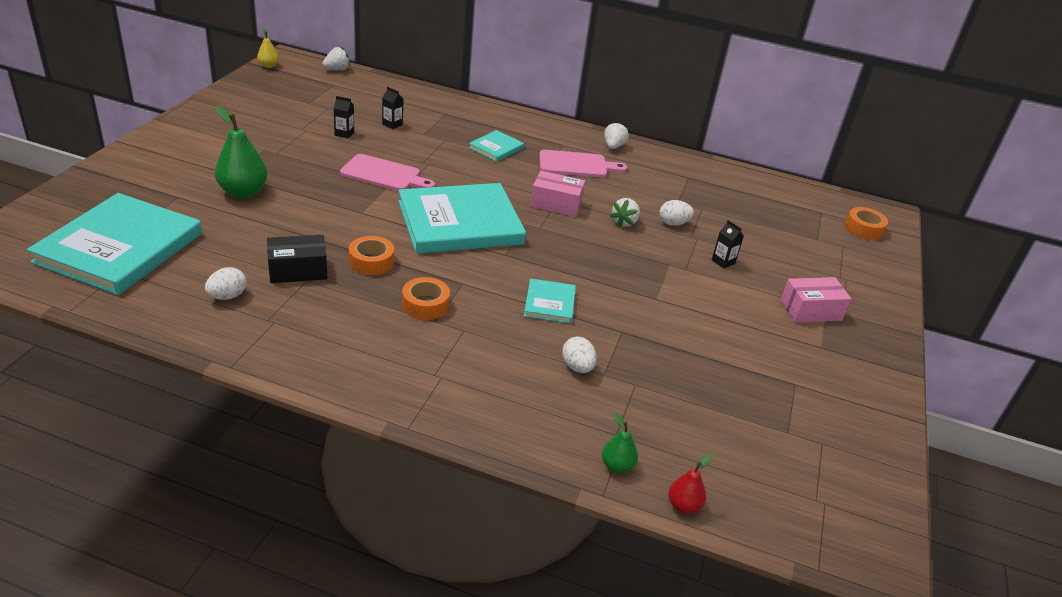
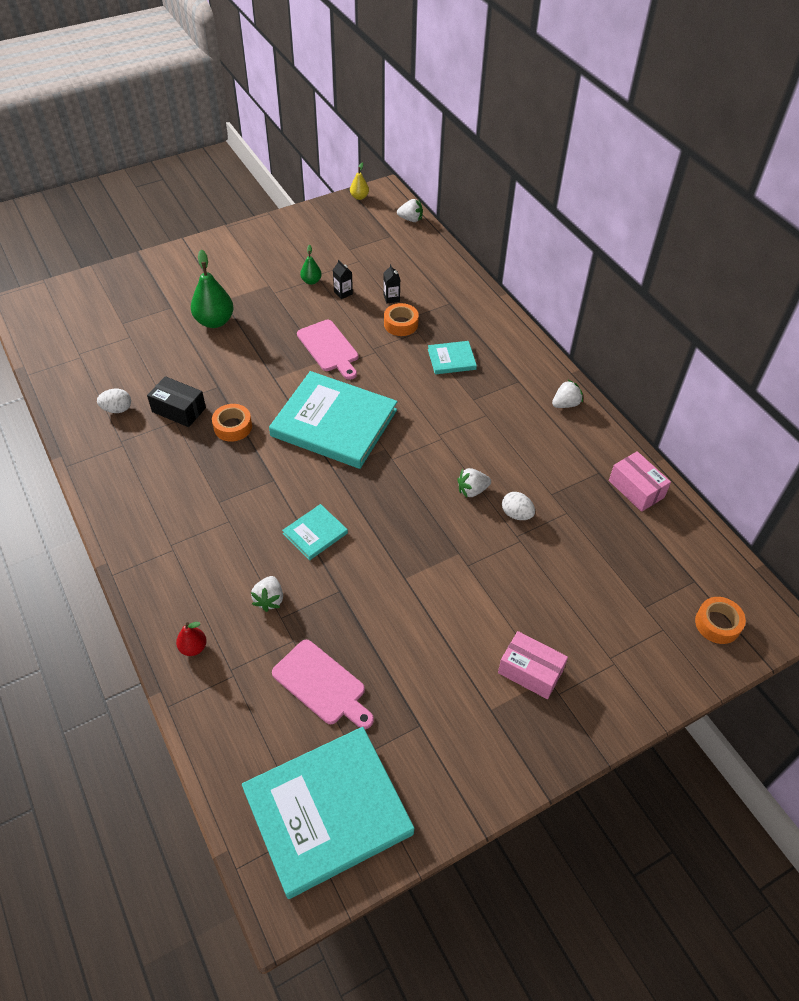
camera: 45 degrees right, 15 degrees up
turquoise book [27,193,202,295] -> turquoise book moved to [242,727,415,899]
orange tape [402,277,450,320] -> orange tape moved to [384,303,419,336]
pink box [531,171,585,217] -> pink box moved to [609,451,671,512]
pink cutting board [539,150,627,177] -> pink cutting board moved to [272,640,374,729]
white egg [562,337,597,373] -> white strawberry [251,576,283,612]
green pear [602,412,638,473] -> green pear moved to [300,245,322,285]
red pear [668,454,712,514] -> red pear moved to [176,622,207,656]
black carton [712,220,744,269] -> none

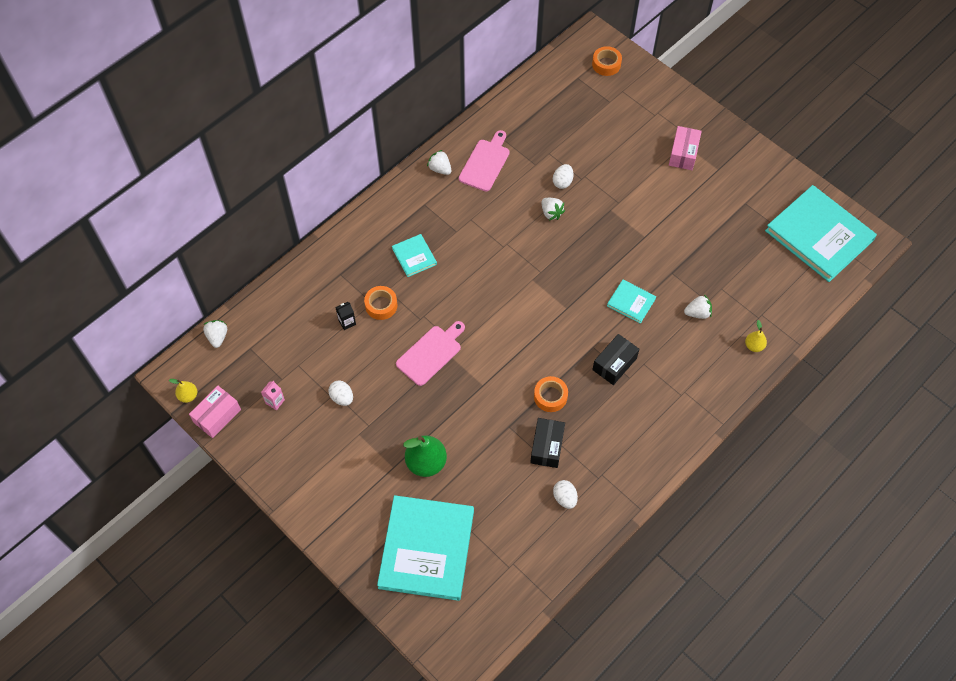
camera: 105 degrees left, 10 degrees up
red pear [176,622,207,656] -> yellow pear [745,320,767,352]
turquoise book [269,371,398,469] -> turquoise book moved to [377,495,474,601]
pink cutting board [272,640,374,729] -> pink cutting board moved to [459,130,510,191]
green pear [300,245,322,285] -> white egg [328,380,353,406]
black carton [333,260,353,299] -> none
pink box [609,451,671,512] -> pink box moved to [189,386,241,438]
none -> pink carton [261,381,285,410]
none -> black box [592,334,639,385]

